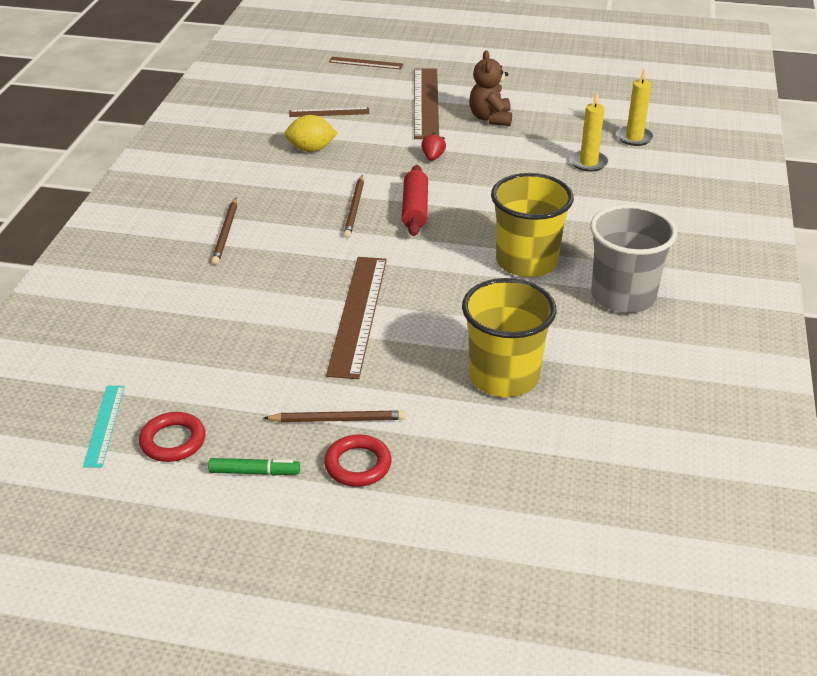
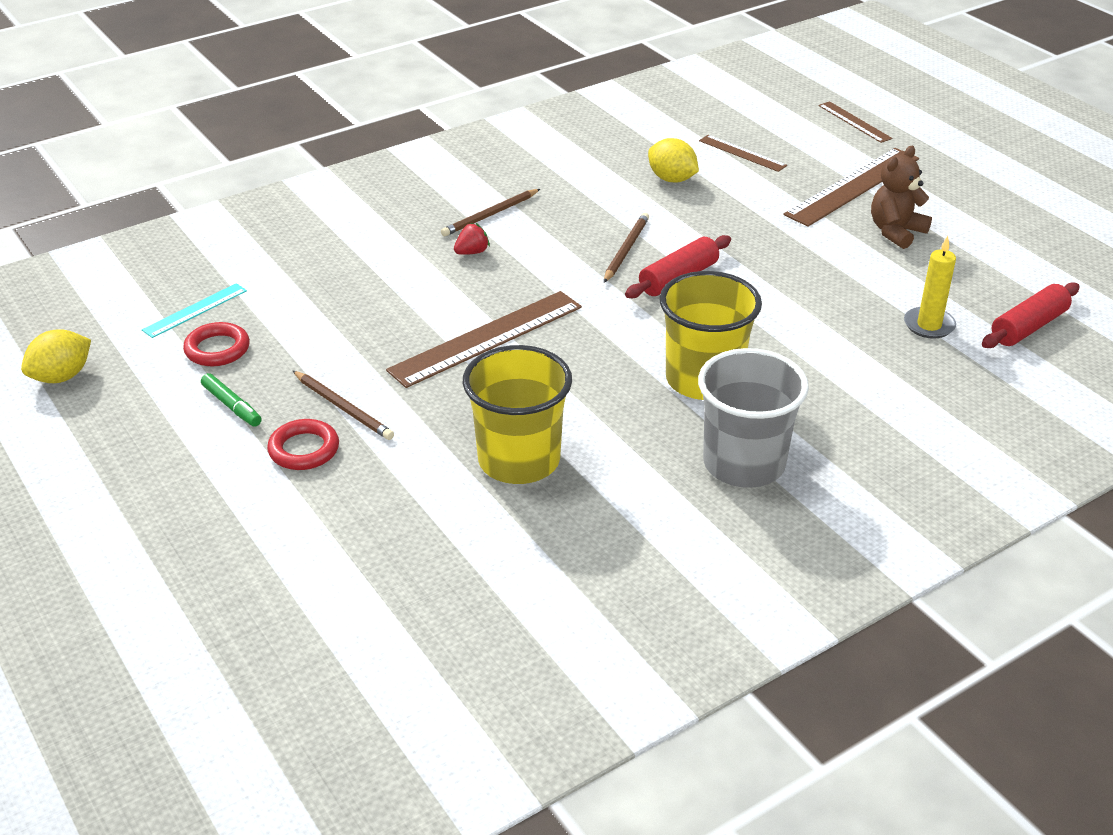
camera: 45 degrees right, 0 degrees up
brown pencil [343,175,364,238] -> brown pencil turned 150 degrees clockwise [604,213,649,283]
red strawberry [421,132,446,161] -> red strawberry moved to [454,223,490,255]
yellow candle [616,68,654,146] -> red rolling pin [982,282,1080,348]
none -> yellow lemon [21,329,91,383]

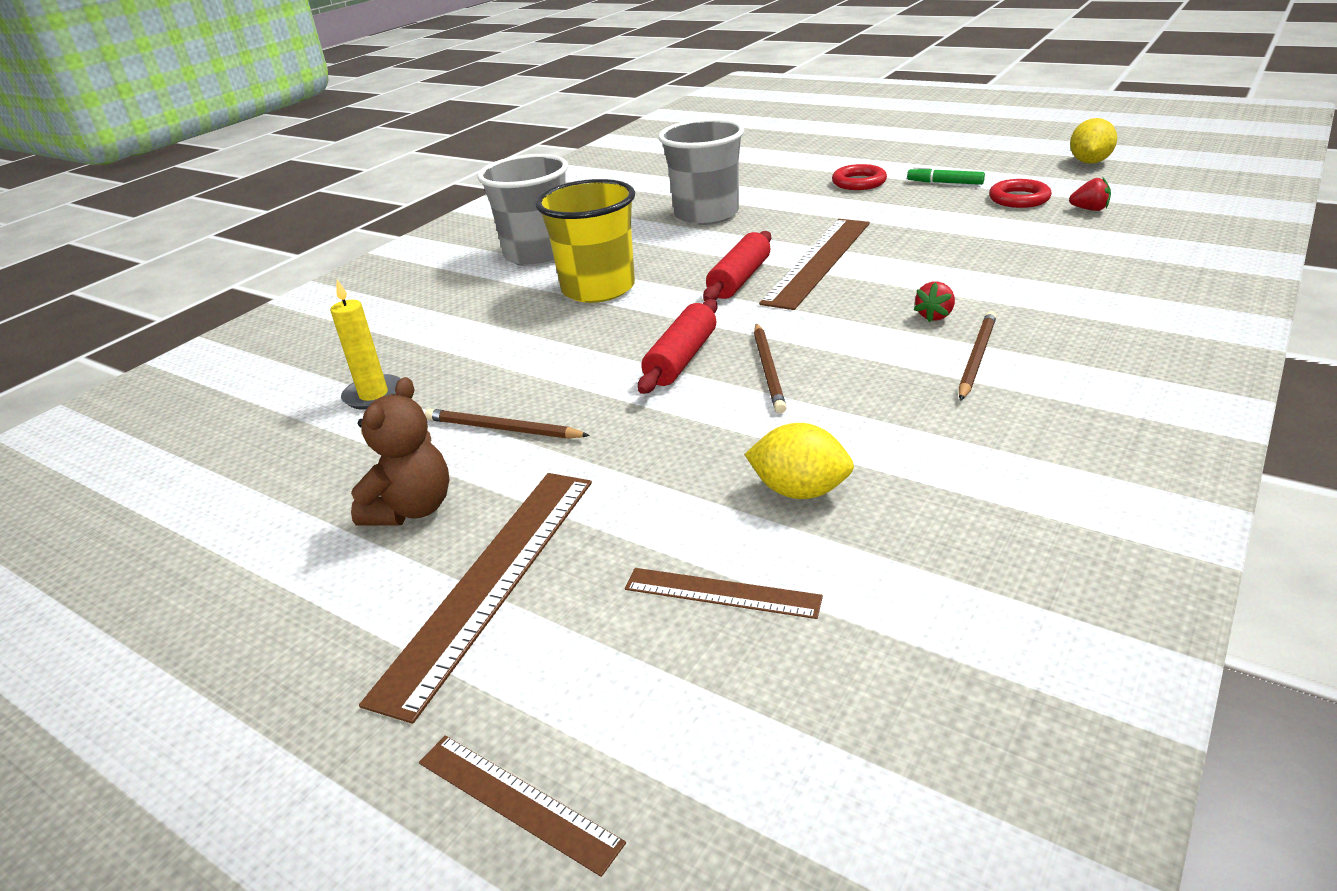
camera: 160 degrees right, 5 degrees down
turquoise ruler [142,283,247,338] -> red strawberry [1069,178,1111,211]
brown pencil [293,371,394,440] -> brown pencil moved to [425,408,590,439]
yellow cup [463,345,572,484] -> grey cup [658,119,744,225]
red rolling pin [982,282,1080,348] -> red rolling pin moved to [703,231,771,301]

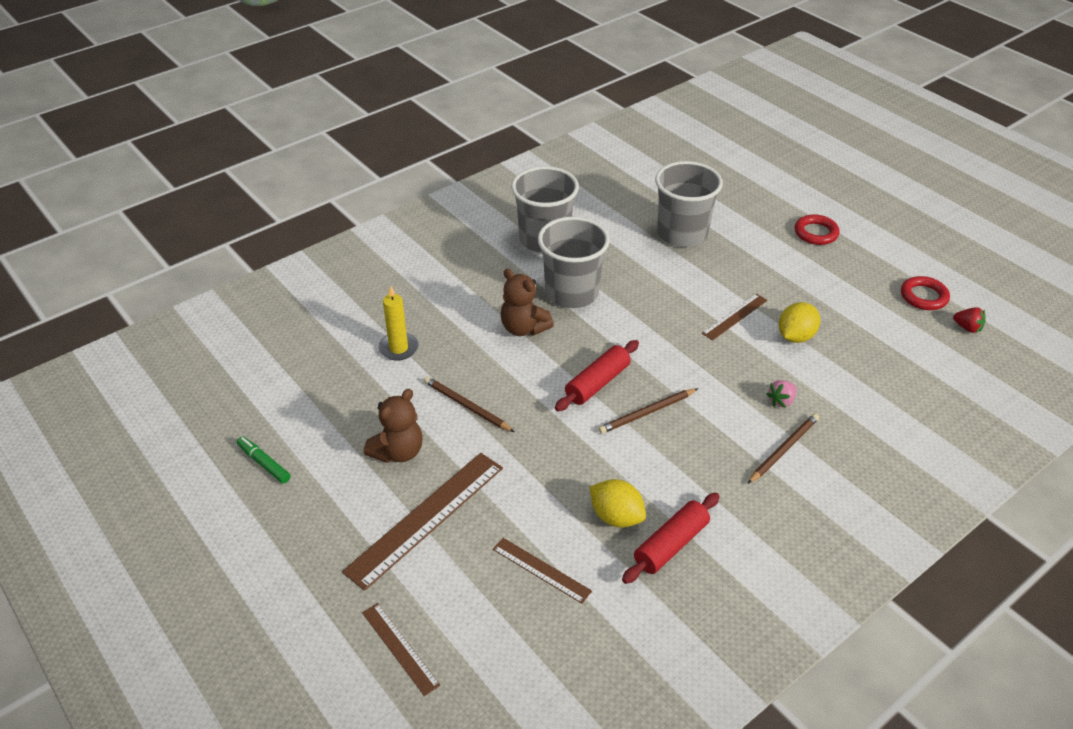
camera: 15 degrees right, 10 degrees up
yellow cup [535,179,635,303] -> grey cup [538,217,610,308]
red rolling pin [703,231,771,301] -> red rolling pin moved to [622,493,720,584]
brown pencil [754,323,787,414] -> brown pencil turned 45 degrees clockwise [598,388,698,434]
brown ruler [759,219,870,310] -> brown ruler [702,294,768,341], size x0.54
green marker [907,166,985,185] -> green marker moved to [237,436,291,484]
red strawberry [914,281,955,322] -> pink strawberry [766,380,797,408]
yellow lemon [1070,118,1117,164] -> yellow lemon moved to [779,302,820,343]
none -> brown teddy bear [501,268,554,336]

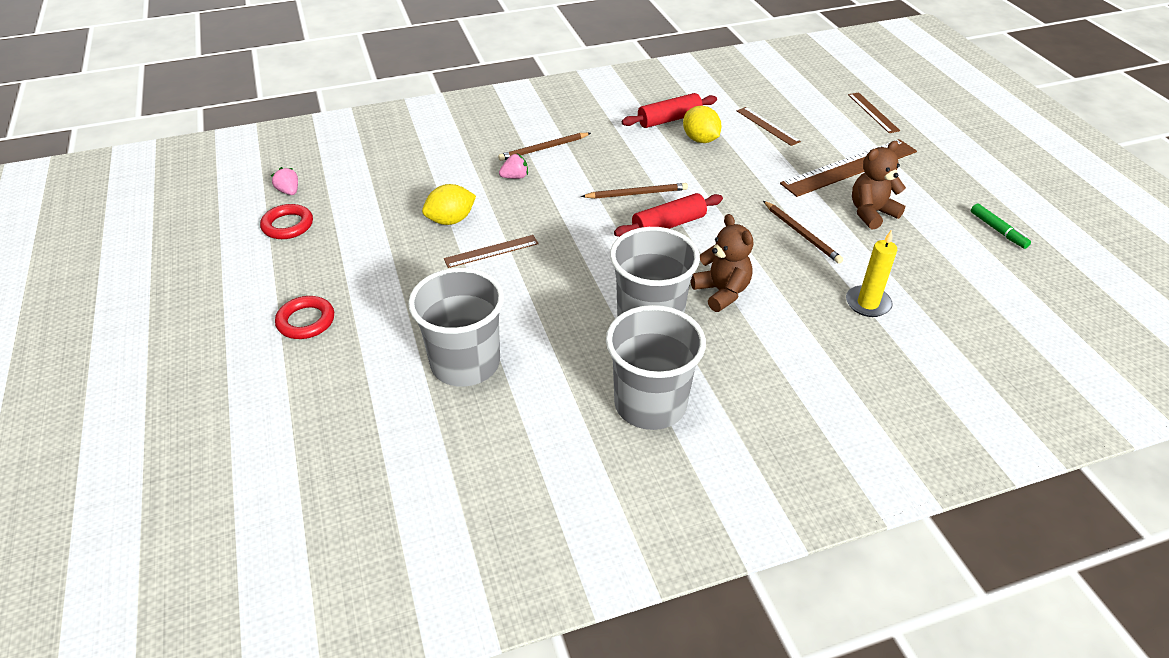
camera: 160 degrees left, 0 degrees up
red strawberry [953,307,986,333] -> pink strawberry [271,167,298,195]

